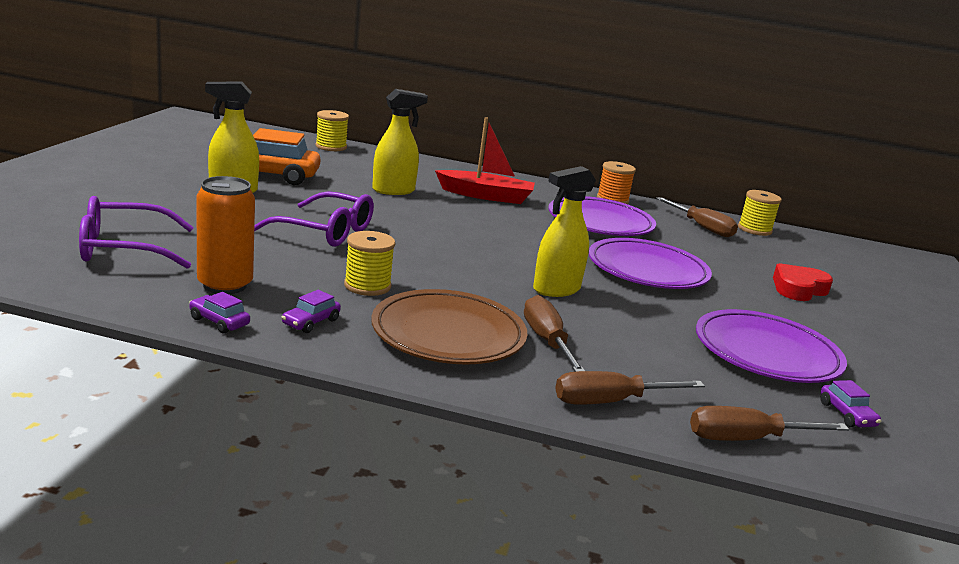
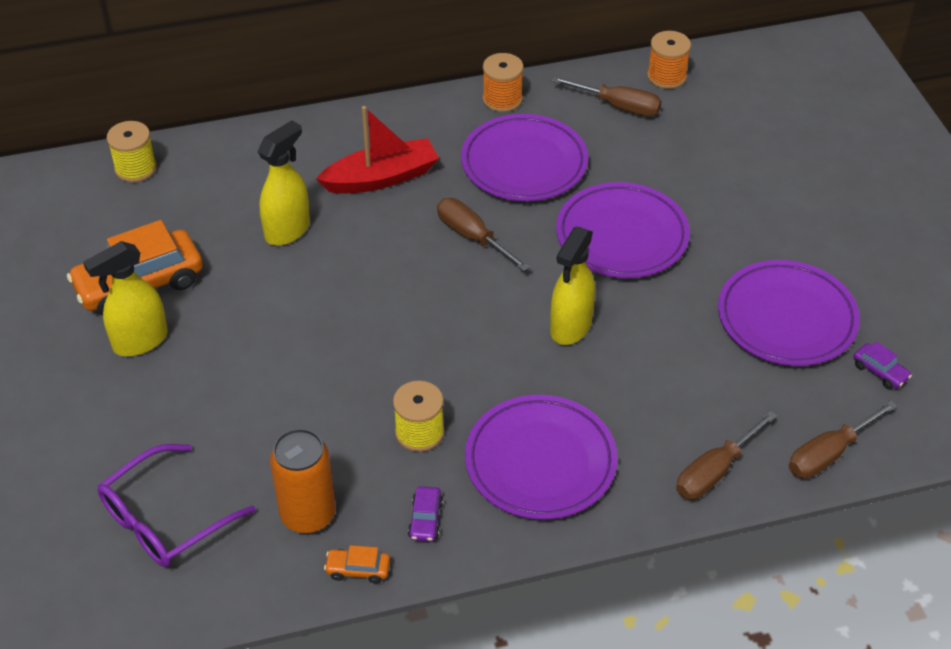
camera: 25 degrees left, 25 degrees up
purple car [189,292,250,333] -> orange car [324,545,390,584]
purple glasses [254,191,374,247] -> none
brown plate [371,289,527,365] -> purple plate [465,395,618,520]
brown screwdriver [524,295,585,372] -> brown screwdriver moved to [437,198,530,271]
yellow spool [738,190,782,236] -> orange spool [647,31,691,89]
red heart [773,263,833,301] -> none

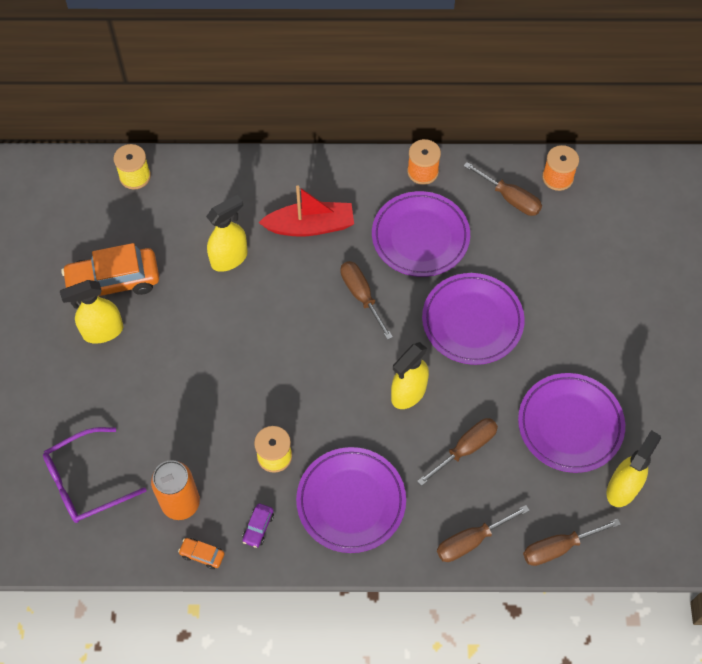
camera: 15 degrees right, 15 degrees up
purple car [853,341,912,389] -> yellow spray bottle [606,430,661,507]
none -> brown screwdriver [417,418,498,486]

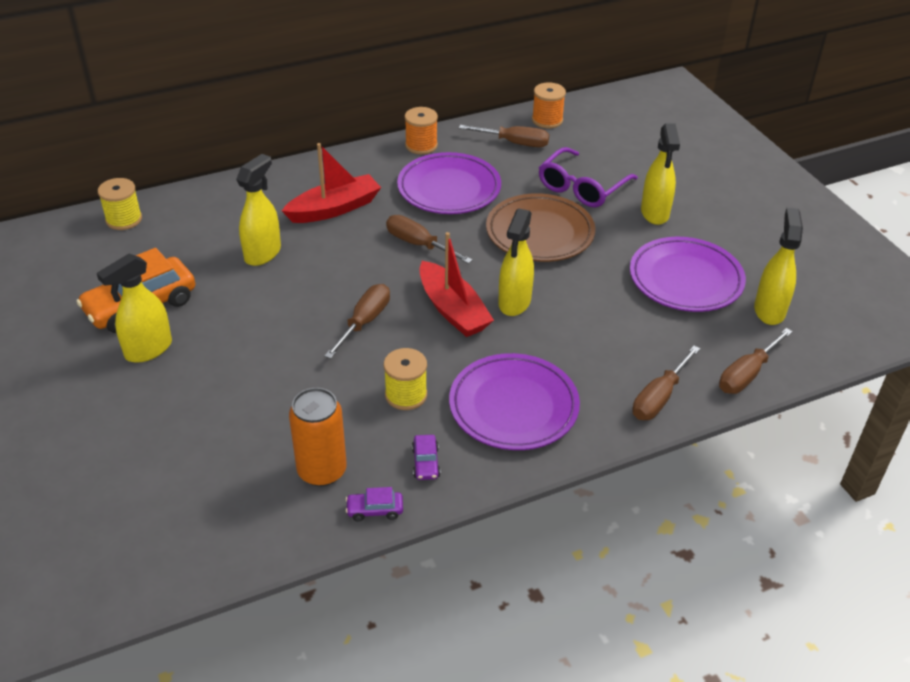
camera: 25 degrees left, 20 degrees down
purple glasses [43,427,146,523] -> purple glasses moved to [538,147,638,207]
orange car [178,538,225,569] -> purple car [346,487,403,522]
brown screwdriver [417,418,498,486] -> brown screwdriver moved to [324,284,390,359]
purple plate [422,273,525,365] -> brown plate [486,193,595,262]
none -> red boat [419,232,494,337]
none -> yellow spray bottle [641,123,680,225]

